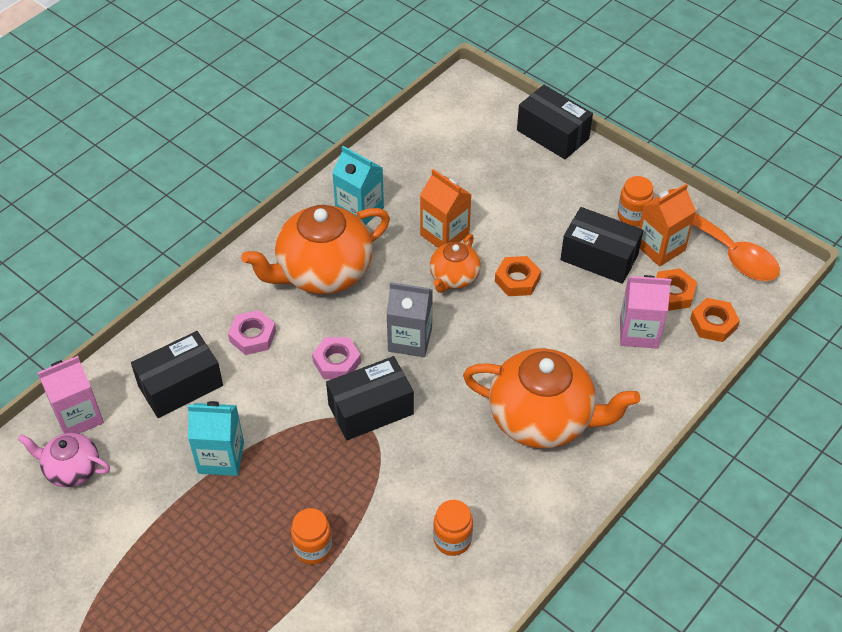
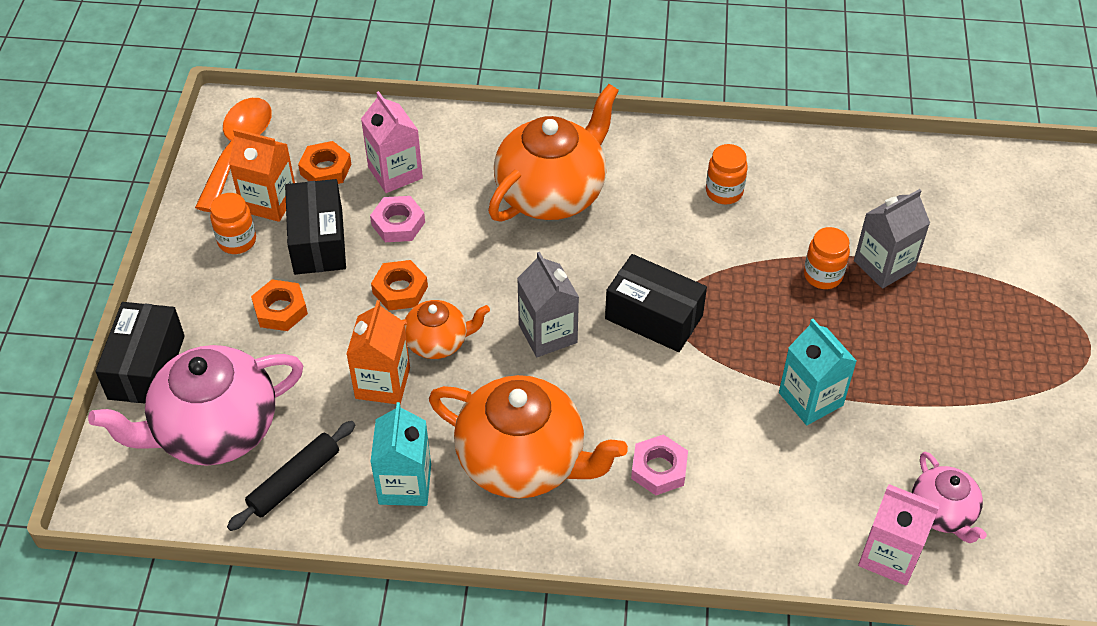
camera: 125 degrees left, 0 degrees up
black box [131,331,223,418] -> none
pink nut [312,337,361,379] -> pink nut moved to [370,196,425,242]
orange teapot [463,348,640,448] -> orange teapot turned 60 degrees clockwise [488,84,619,222]
orange nut [690,298,740,342] -> orange nut moved to [251,280,308,331]
none -> pink teapot [88,345,303,466]
none -> black rolling pin [227,421,355,531]
none -> grey carton [854,189,930,289]

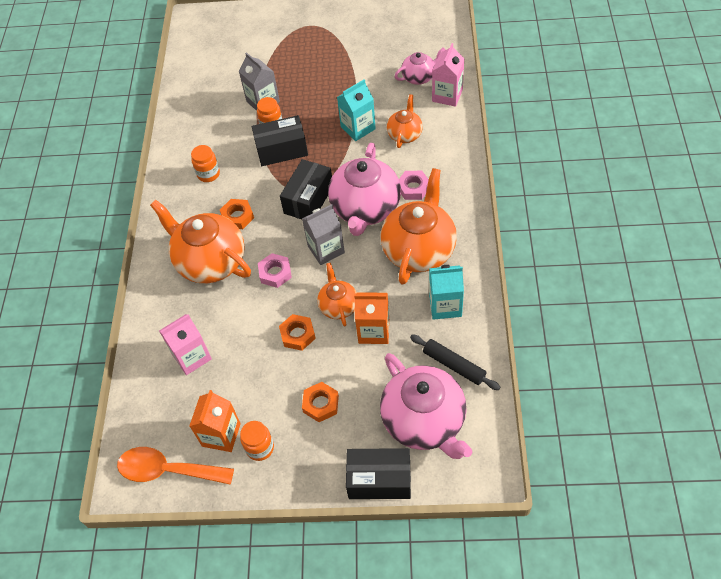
camera: 90 degrees left, 5 degrees up
black box [285,179,346,275] -> black box moved to [252,115,308,166]
orange nut [298,141,351,184] -> orange nut moved to [220,199,254,229]
pink nut [370,196,425,242] -> pink nut moved to [258,253,292,288]
none -> pink teapot [328,143,401,236]
none -> orange teapot [387,94,423,148]

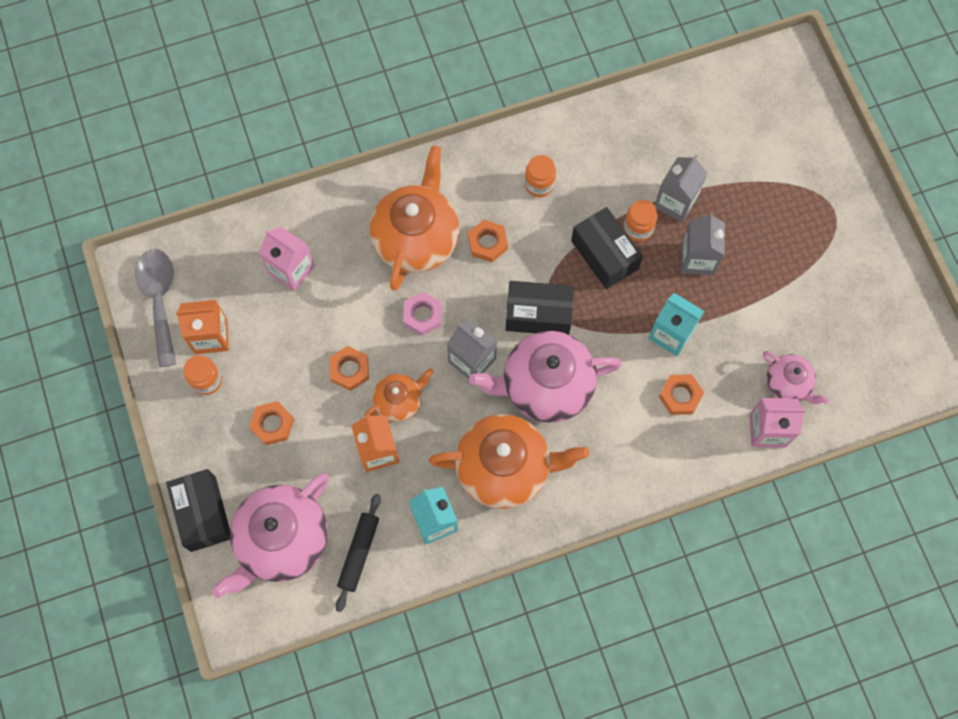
camera: 65 degrees right, 15 degrees up
orange spoon [117,447,234,485] -> grey spoon [135,249,176,367]
orange teapot [387,94,423,148] -> orange nut [659,374,704,415]
pink nut [399,171,429,200] -> none
none -> grey carton [681,212,725,276]

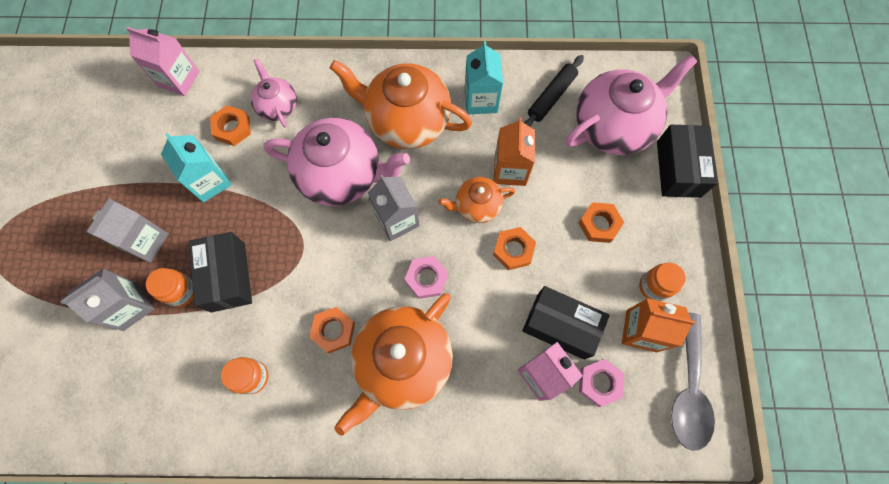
camera: 160 degrees left, 0 degrees up
black box [506,281,574,335] -> black box moved to [522,286,610,360]
pink teapot [763,351,829,404] -> pink teapot moved to [251,58,297,127]
none -> pink nut [579,359,624,407]

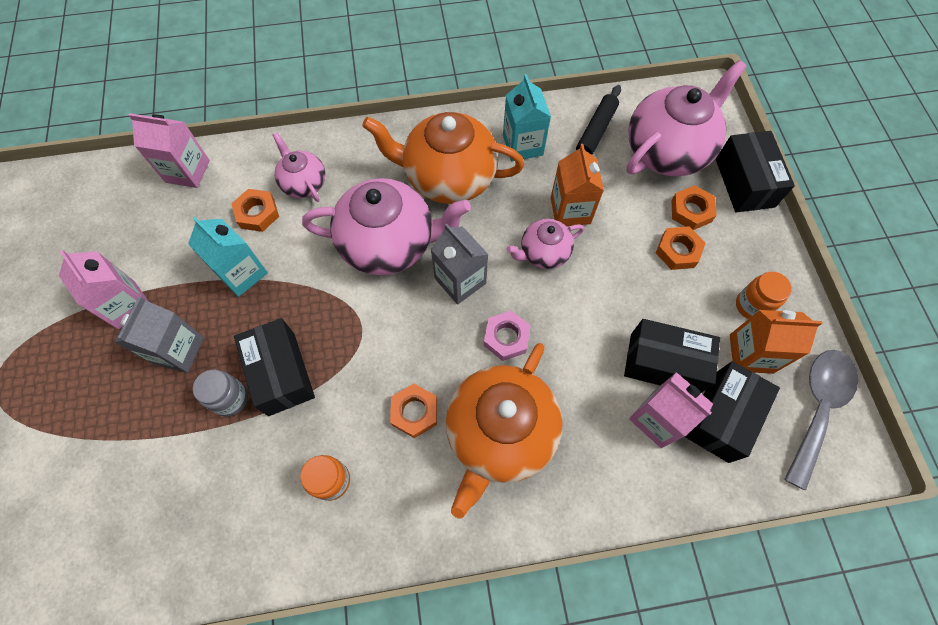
camera: 10 degrees left, 5 degrees down
grey carton [60,268,154,331] -> none
orange jar [146,268,194,307] -> grey jar [193,369,248,417]
orange teapot [438,177,515,223] -> pink teapot [506,219,584,269]
orange nut [493,227,536,270] -> orange nut moved to [672,185,716,230]
pink nut [579,359,624,407] -> black box [684,361,780,463]
grey spoon [671,312,715,451] -> grey spoon turned 150 degrees counterclockwise [784,350,858,491]
none -> pink carton [59,250,149,329]

